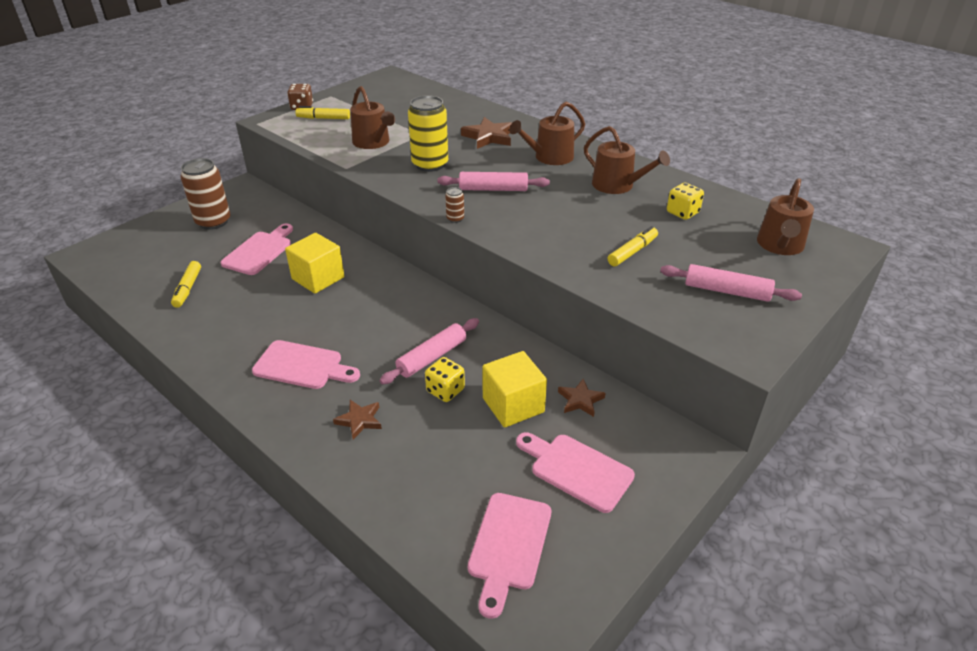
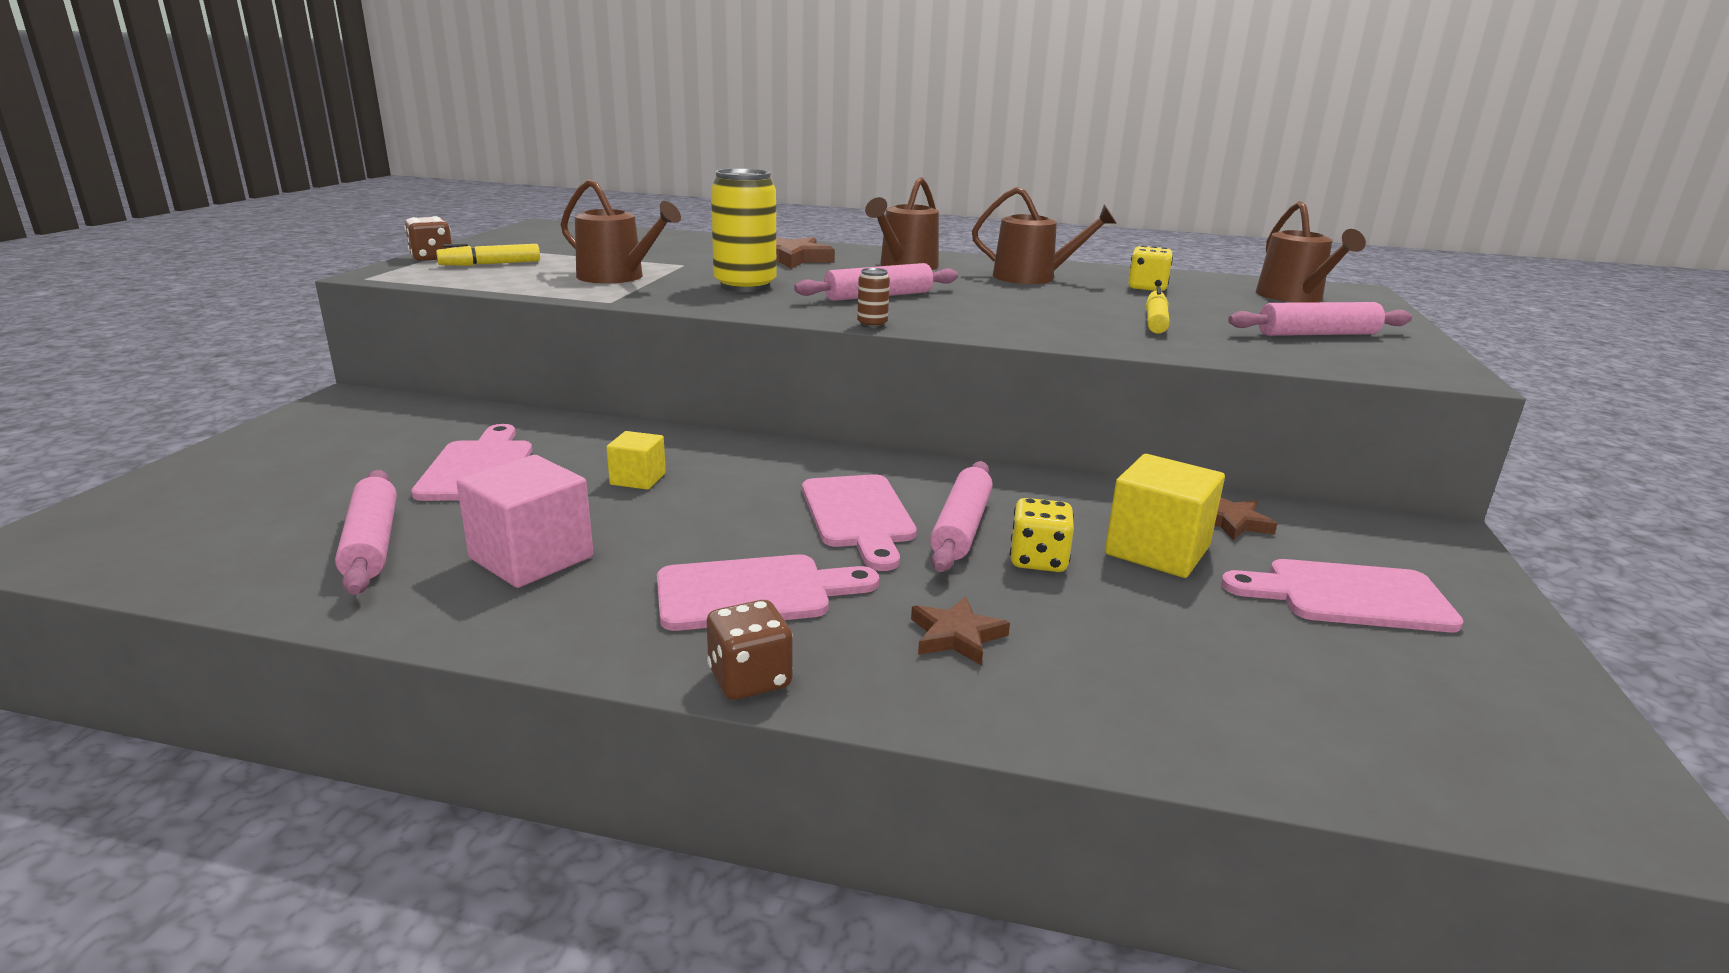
camera: 30 degrees left, 15 degrees down
yellow marker [171,261,201,308] -> pink rolling pin [335,470,397,595]
brown can [181,158,230,230] -> none
yellow cube [285,233,344,294] -> yellow cube [606,431,666,490], size x0.57
pink cutting board [468,493,551,619] -> pink cutting board moved to [802,474,917,571]
none -> pink cube [457,455,593,588]
none -> brown dice [707,600,793,700]

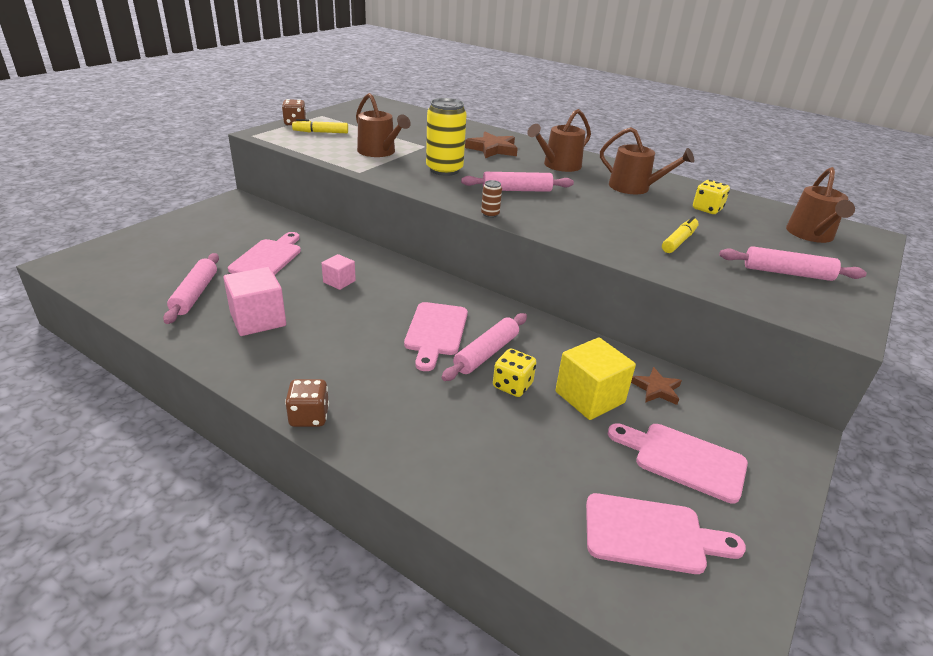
camera: 20 degrees right, 10 degrees up
yellow cube [606,431,666,490] -> pink cube [322,254,356,290]
pink cutting board [657,554,879,631] -> pink cutting board moved to [586,493,746,574]
brown star [911,596,1010,666] -> none

